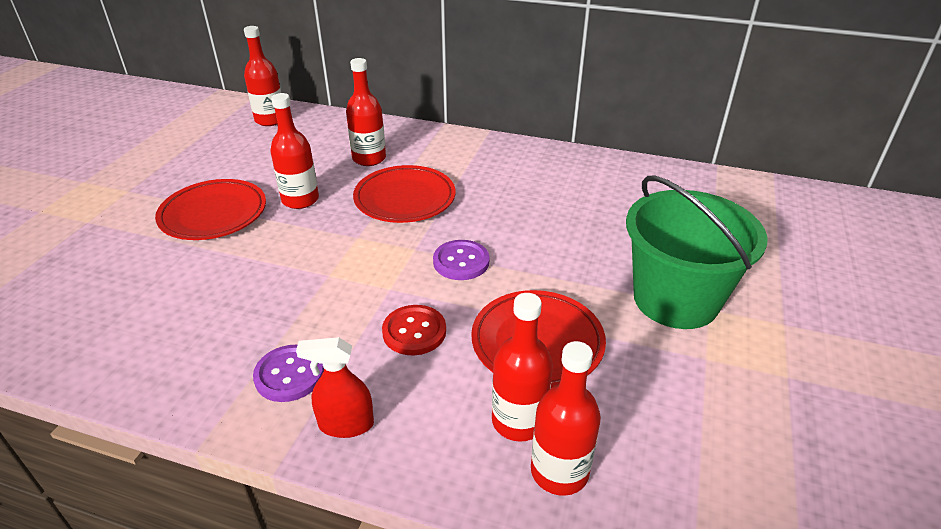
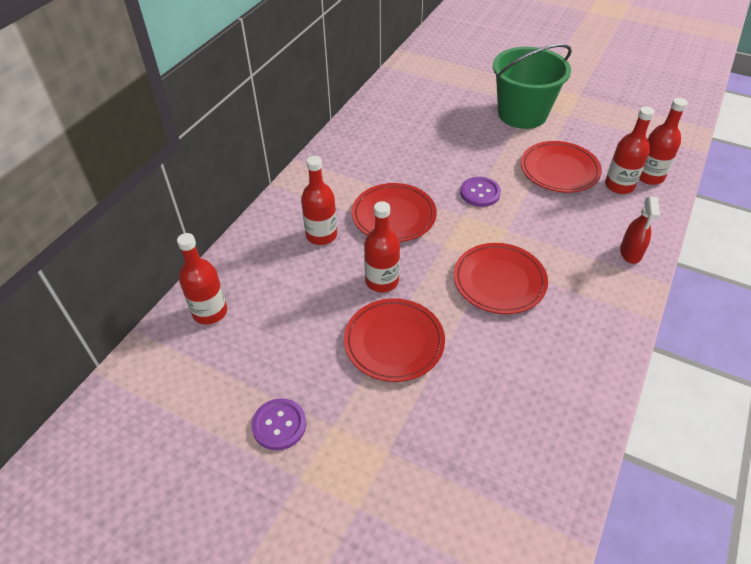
camera: 80 degrees left, 10 degrees up
purple button [253,345,324,402] -> purple button moved to [251,398,306,450]
red button [382,305,446,355] -> none
none -> red plate [454,243,548,314]

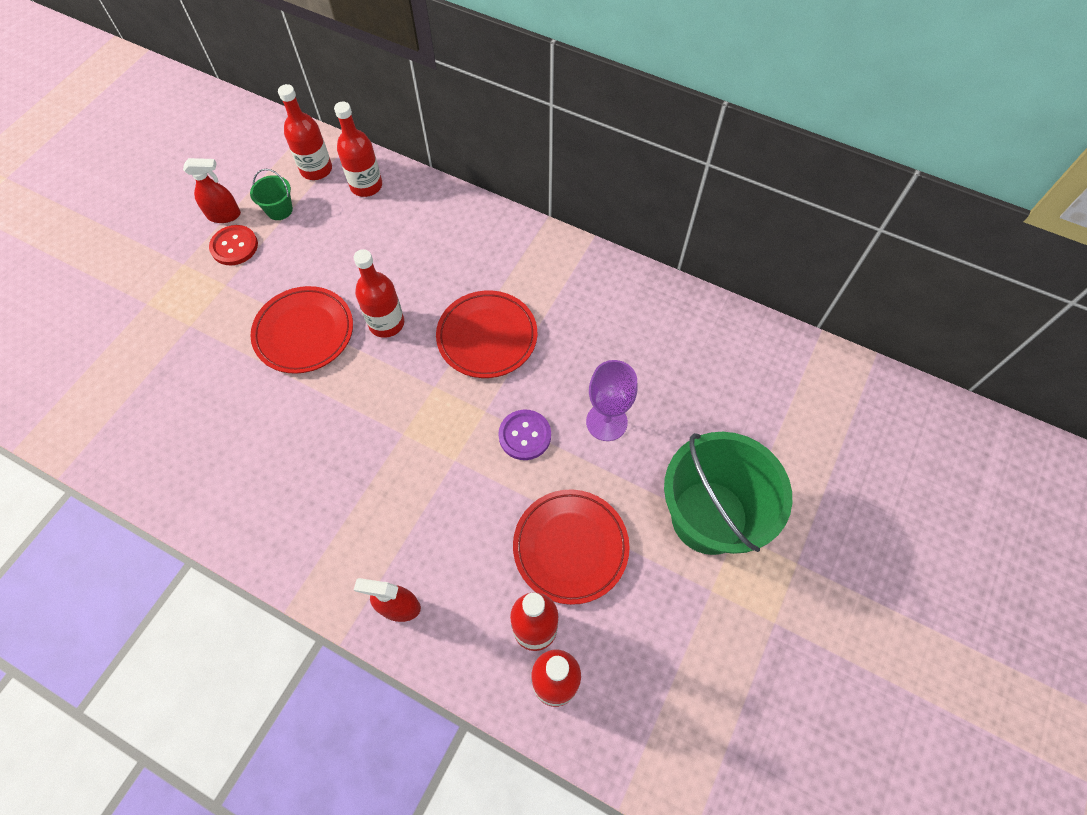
camera: 90 degrees right, 15 degrees up
purple button [251,398,306,450] -> red button [209,225,258,265]
red bottle [301,156,337,245] -> red bottle moved to [278,84,332,180]
red plate [454,243,548,314] -> none
none -> red spray bottle [183,158,241,223]
none -> green bucket [250,169,293,220]
none -> purple goblet [586,360,637,441]

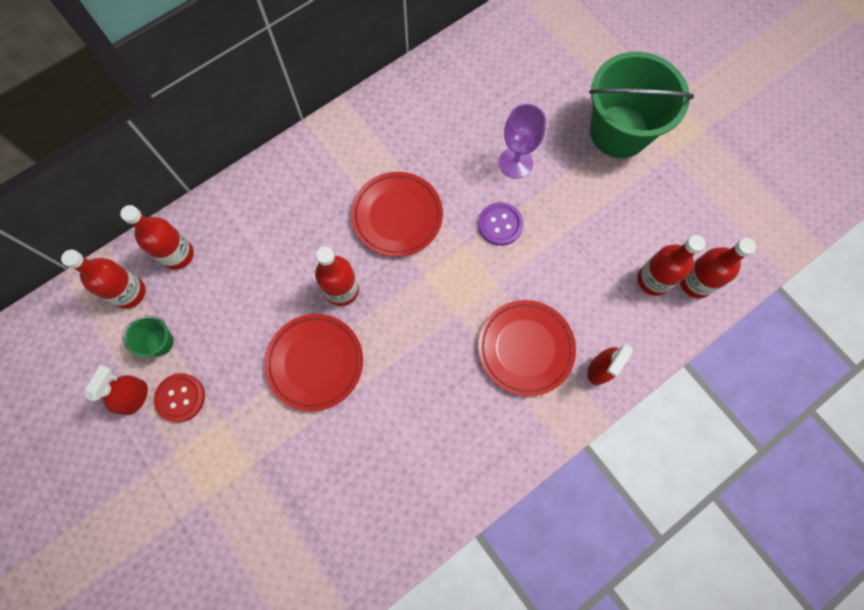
camera: 65 degrees left, 10 degrees up
red plate [513,490,629,605] -> red plate moved to [478,300,576,396]

